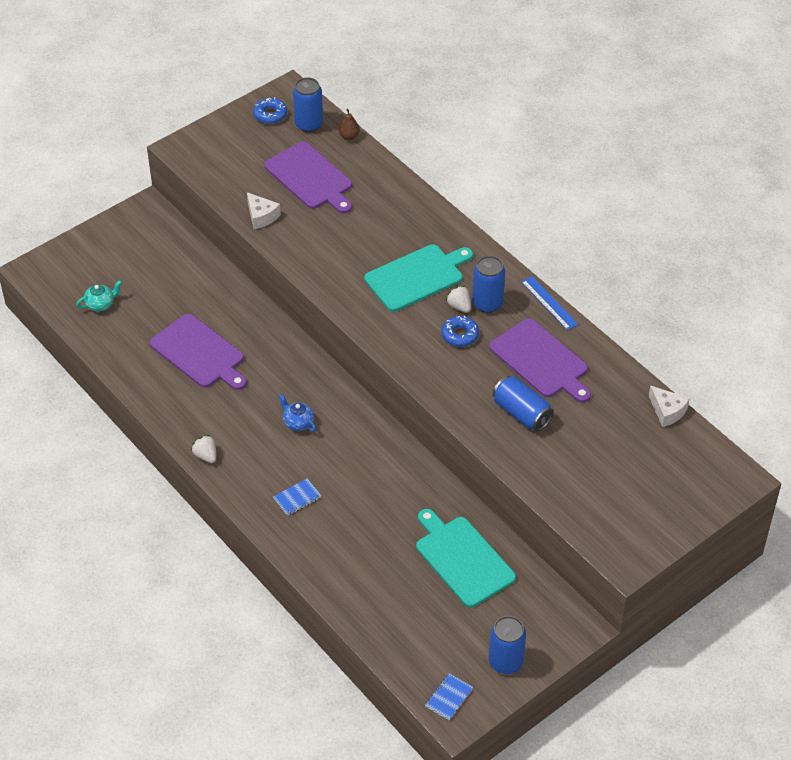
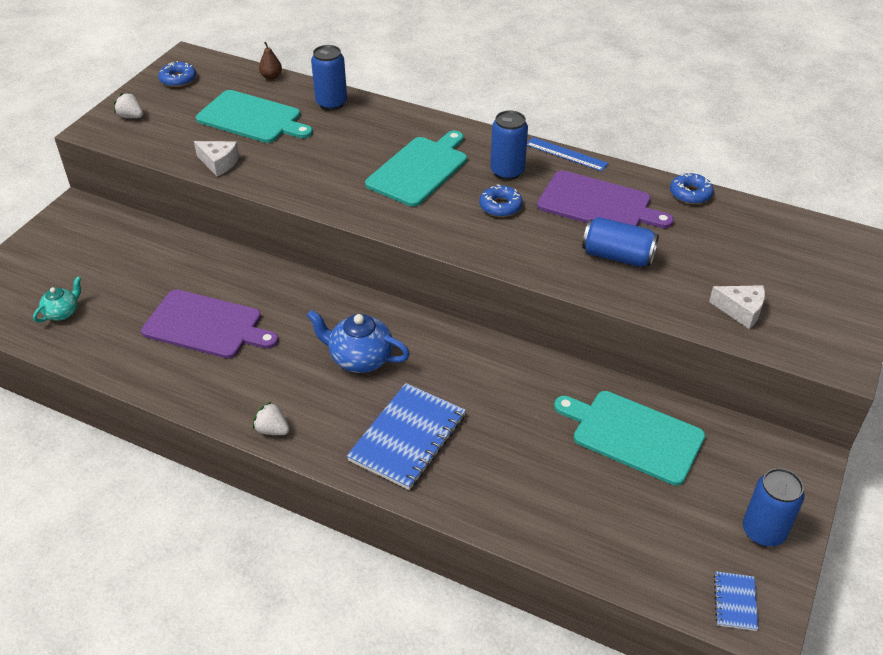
camera: 25 degrees left, 5 degrees down
purple cutting board [264,142,352,214] -> turquoise cutting board [196,90,313,143]
blue notebook [273,478,321,516] -> blue notebook [347,383,466,490], size x2.14
blue teapot [279,393,316,432] -> blue teapot [307,310,410,373], size x1.69
blue can [293,77,323,132] -> blue can moved to [311,45,347,110]
white strawberry [445,285,471,313] -> white strawberry moved to [114,93,143,118]
white cheese [649,385,690,427] -> white cheese moved to [709,285,765,329]
none -> blue donut [670,172,714,204]

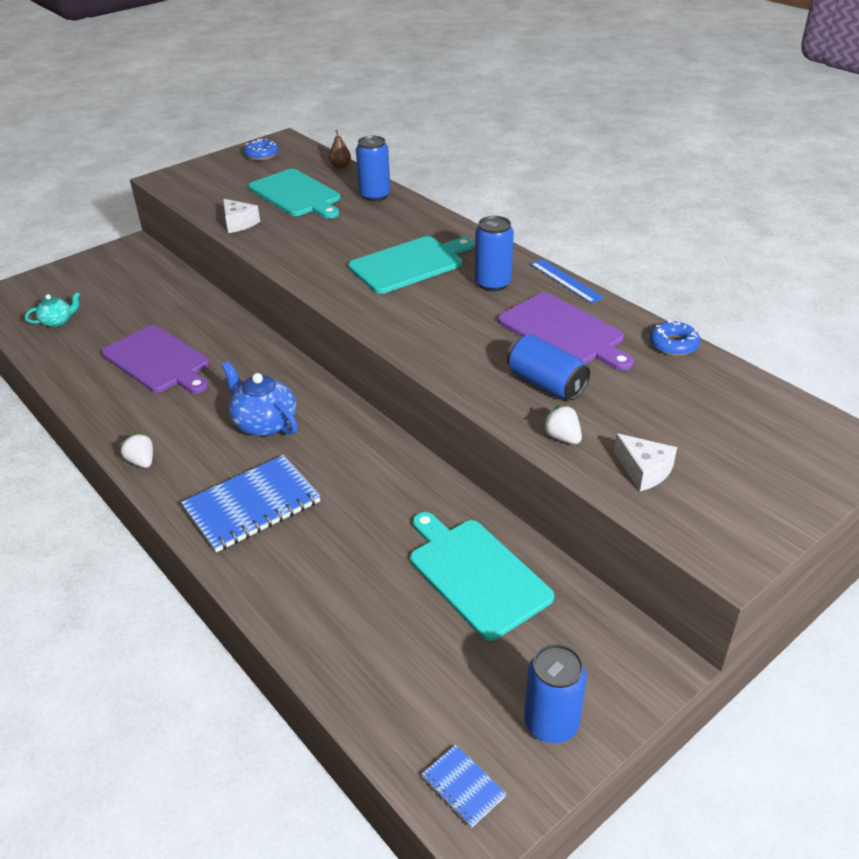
camera: 25 degrees right, 5 degrees down
white strawberry [114,93,143,118] -> white strawberry moved to [542,405,582,444]
blue donut [479,184,523,217] -> none
blue notebook [714,571,758,631] -> blue notebook turned 75 degrees counterclockwise [421,745,506,828]

